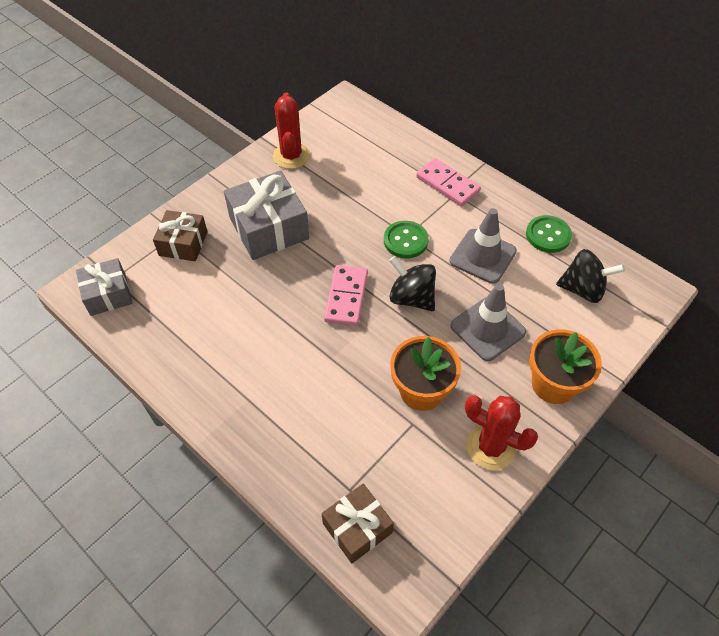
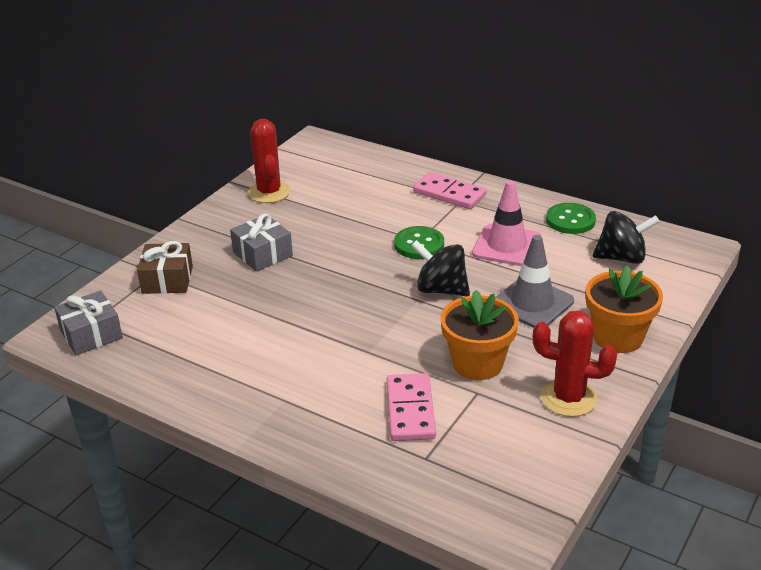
camera: 10 degrees left, 20 degrees down
grey gift [224,171,309,260] -> grey gift [230,213,293,272], size x0.62
brown gift [321,484,394,563] -> none
pink domino [324,265,368,326] -> pink domino moved to [387,373,436,441]
grey traffic cone [449,208,517,284] -> pink traffic cone [472,180,542,266]

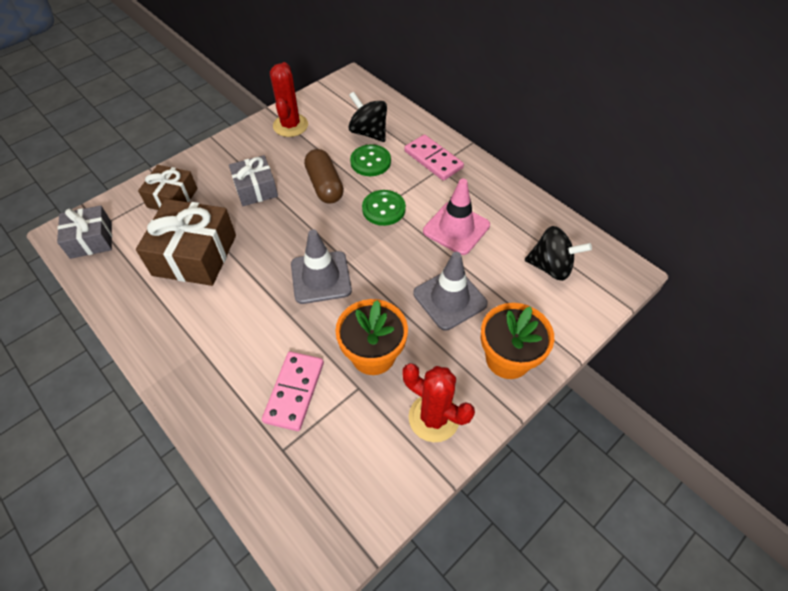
camera: 15 degrees right, 20 degrees up
black spinning top [411,240,470,296] -> black spinning top moved to [348,92,387,142]
green button [546,203,596,234] -> green button moved to [350,144,391,176]
none -> brown gift [136,199,236,286]
none -> grey traffic cone [291,229,352,304]
none -> brown capsule [304,149,344,204]

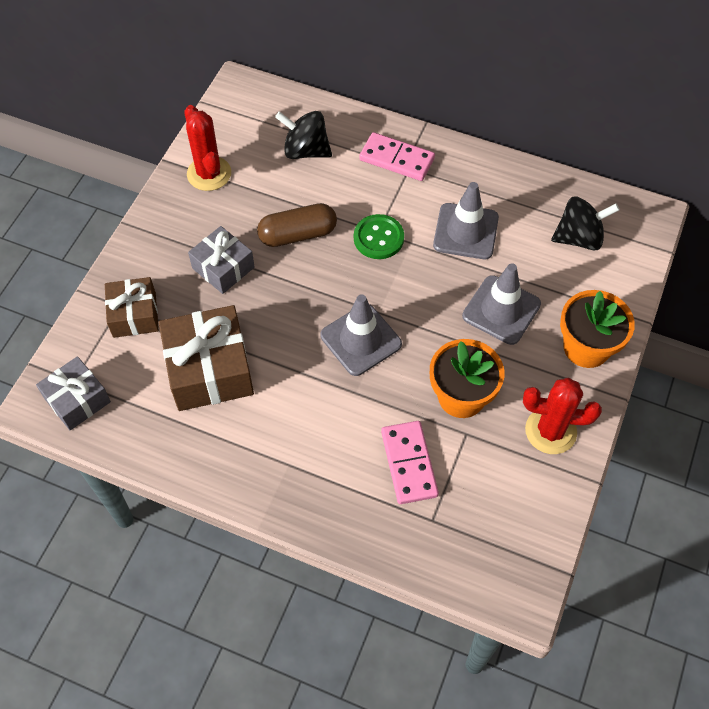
camera: 25 degrees left, 5 degrees up
brown capsule [304,149,344,204] -> brown capsule turned 60 degrees counterclockwise [257,203,337,247]
green button [350,144,391,176] -> none
pink traffic cone [423,179,490,255] -> grey traffic cone [433,182,499,259]

